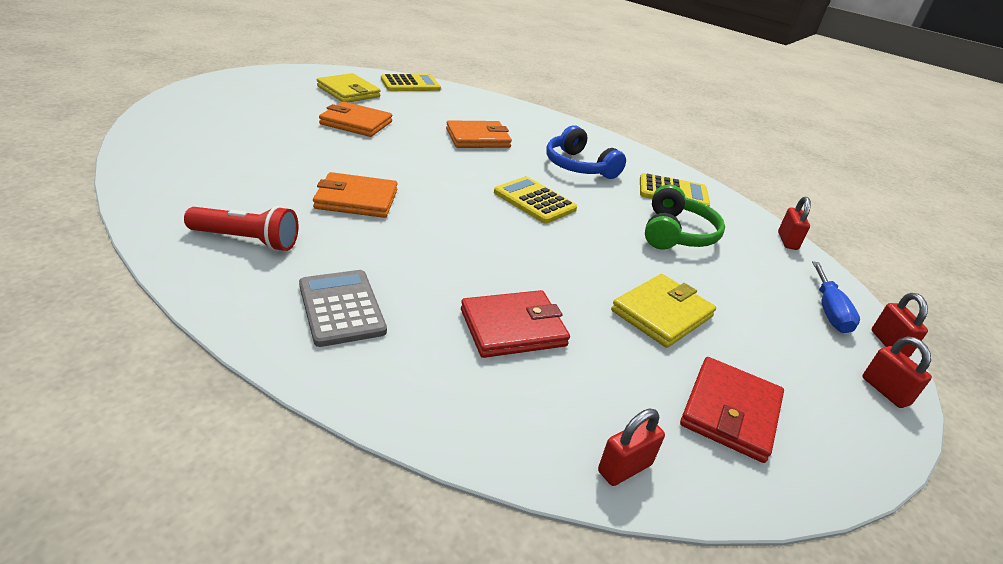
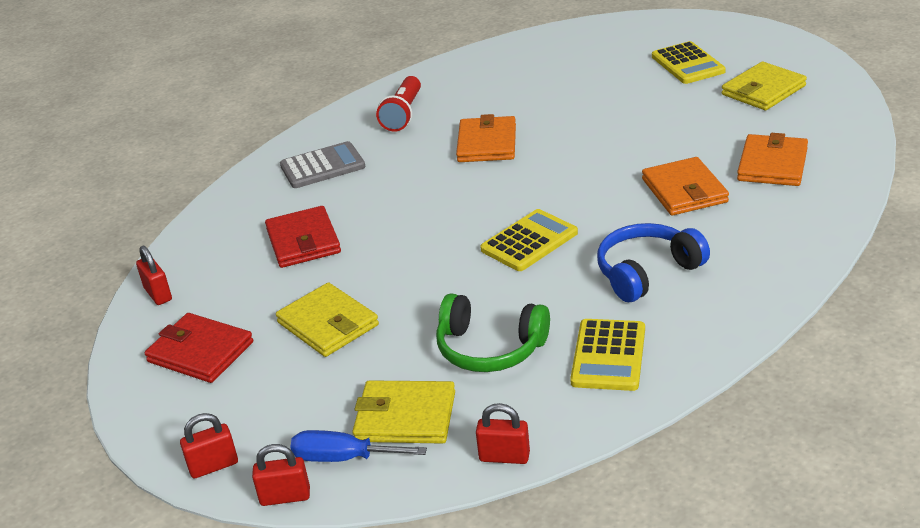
camera: 100 degrees right, 0 degrees up
orange wallet [319,101,392,137] -> orange wallet moved to [737,133,808,186]
yellow calculator [381,74,441,91] -> yellow calculator moved to [652,41,726,84]
none -> yellow wallet [352,380,455,444]

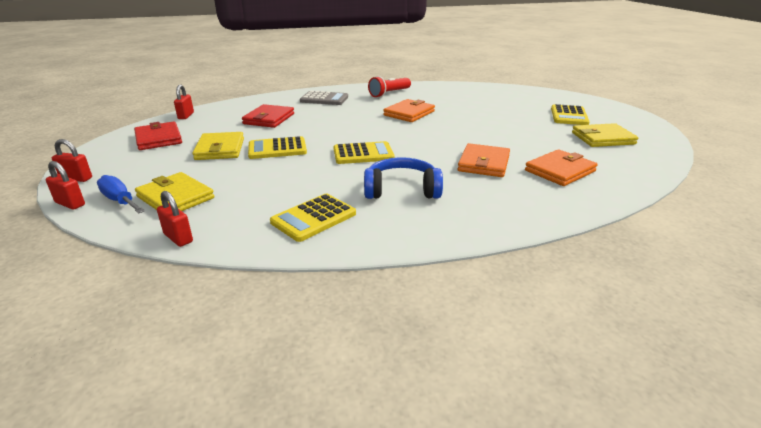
camera: 30 degrees right, 5 degrees down
green headphones [436,294,550,372] -> none
none -> yellow calculator [248,136,307,159]

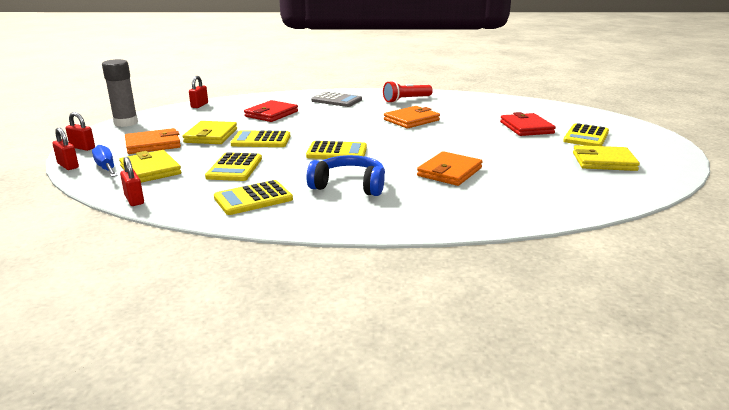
camera: 15 degrees right, 5 degrees down
red wallet [134,122,182,150] -> red wallet moved to [500,112,556,136]
orange wallet [525,149,598,186] -> orange wallet moved to [125,128,181,154]
none -> grey glue stick [102,59,138,127]
none -> yellow calculator [205,152,262,181]

